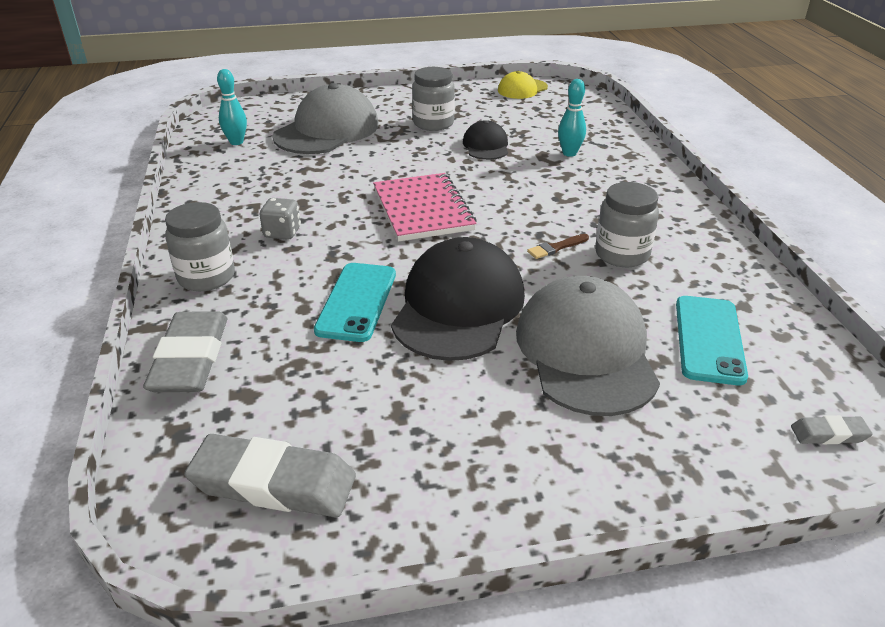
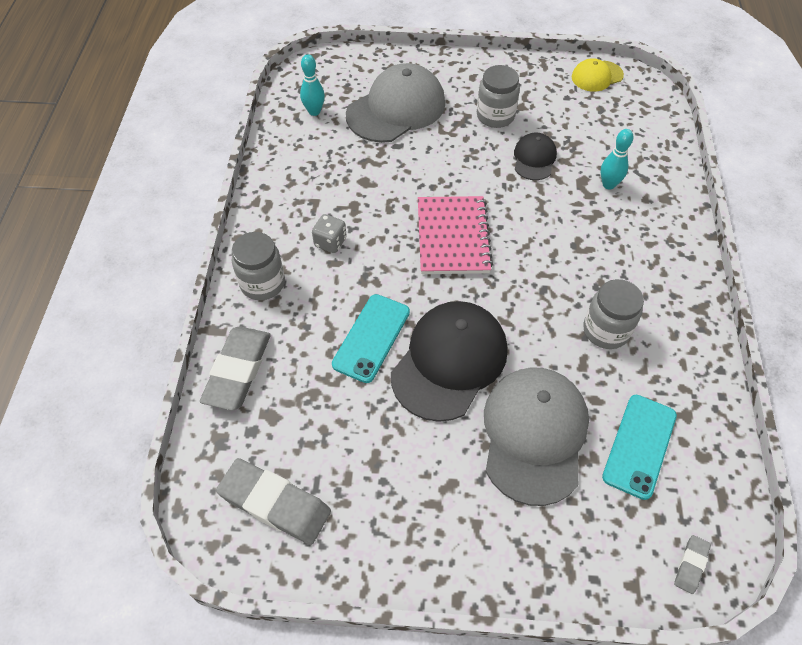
camera: 15 degrees right, 20 degrees up
brown brush [527,234,589,259] -> none
grey eraser [791,415,873,444] -> grey eraser turned 75 degrees counterclockwise [674,535,711,594]

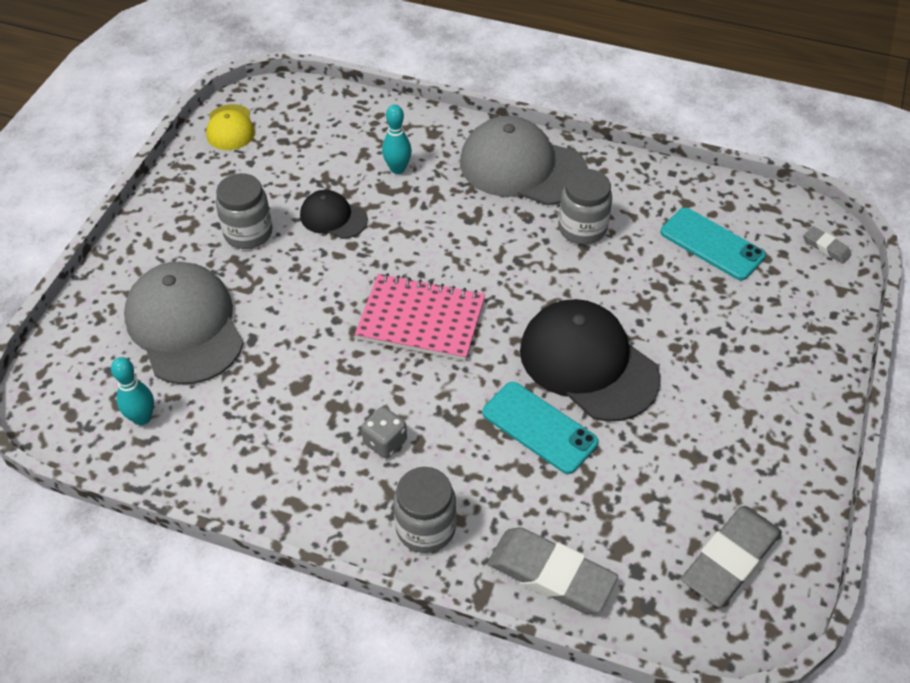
camera: 75 degrees left, 5 degrees down
grey cap [484,367,589,506] -> grey cap moved to [460,116,588,205]

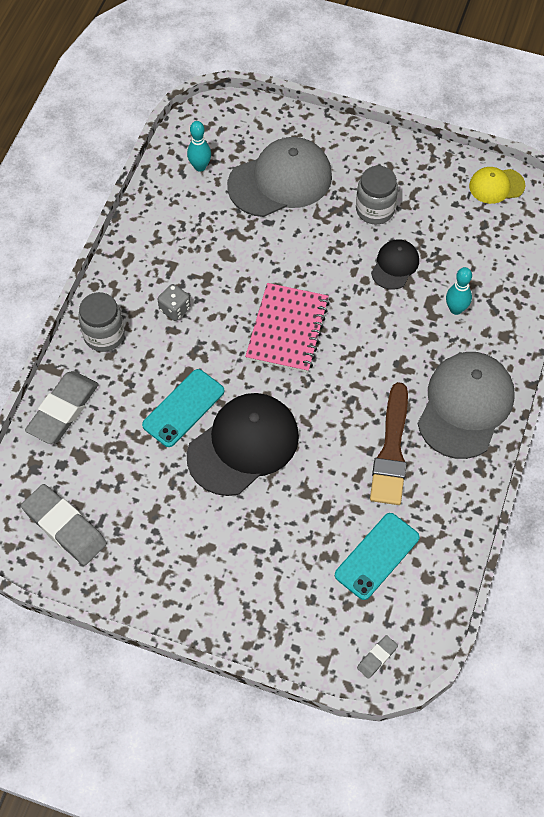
camera: 90 degrees right, 10 degrees up
grey jar [558,169,612,244] -> brown brush [370,382,408,505]

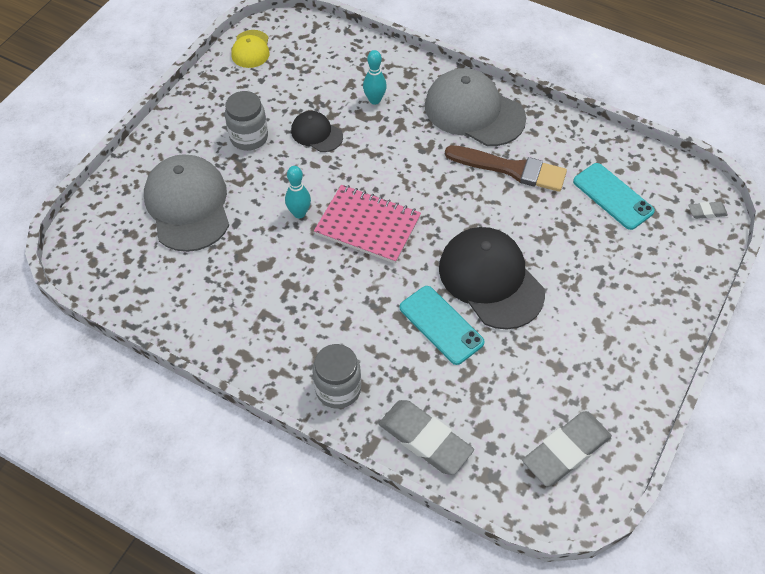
camera: 80 degrees left, 5 degrees down
grey dice [158,284,191,321] -> none
turquoise bowling pin [187,121,211,172] -> turquoise bowling pin moved to [285,166,311,218]
grey eraser [357,635,398,679] -> grey eraser turned 60 degrees counterclockwise [688,202,728,219]

